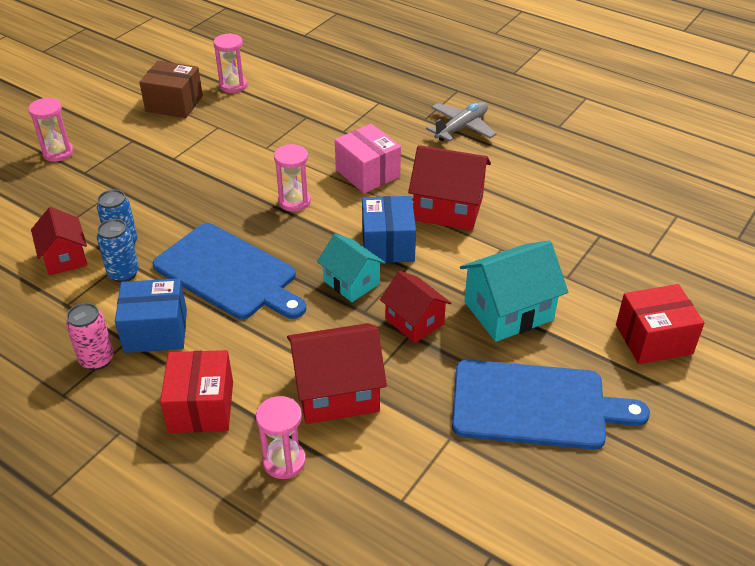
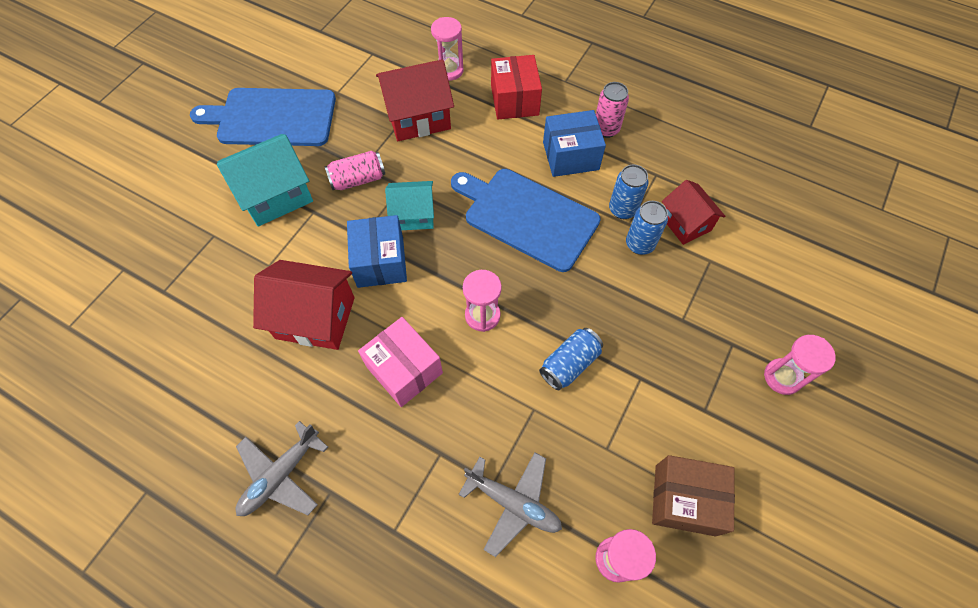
camera: 175 degrees right, 20 degrees up
turquoise house [317,234,385,302] -> turquoise house turned 45 degrees counterclockwise [385,181,434,230]
red house [380,271,451,343] -> pink can [325,151,385,190]
red box [616,284,704,364] -> none
none -> grey plane [458,452,562,557]
none -> blue can [539,328,603,390]

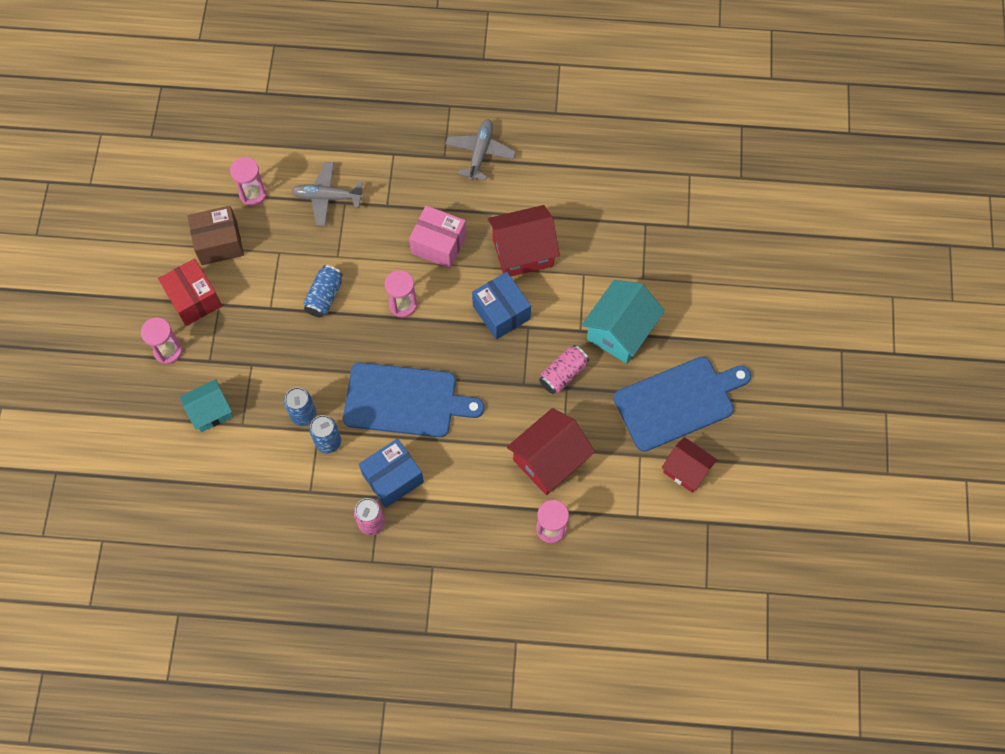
camera: 155 degrees right, 5 degrees up
turquoise house [385,181,434,230] -> turquoise house moved to [180,379,233,432]
red box [491,55,542,120] -> red box moved to [158,259,222,326]
red house [662,180,726,245] -> red house moved to [662,437,717,493]

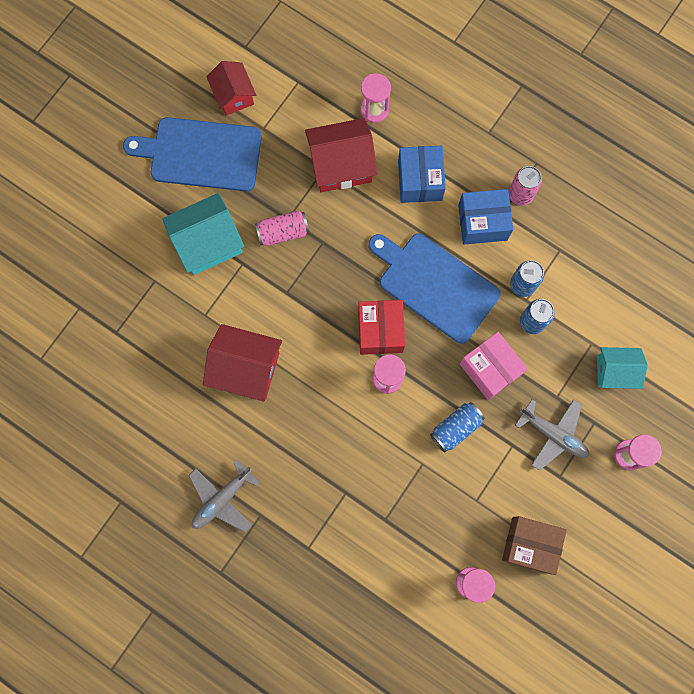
camera: 150 degrees left, 10 degrees up
red box [158,259,222,326] -> red box moved to [358,300,405,355]
grey plane [291,162,364,226] -> grey plane moved to [515,399,589,471]
pink box [409,205,466,269] -> pink box moved to [460,332,528,400]
blue box [472,272,531,339] -> blue box moved to [398,146,446,203]

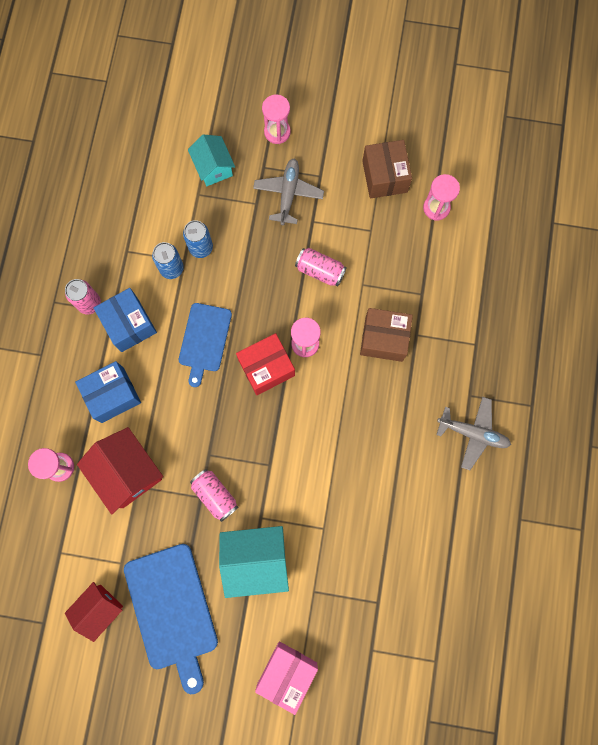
camera: 115 degrees left, 0 degrees up
turquoise house [162,193,244,275] -> turquoise house turned 45 degrees counterclockwise [219,526,289,598]
red house [203,324,282,402] -> none
blue cutting board [368,234,501,344] -> blue cutting board [179,303,232,387], size x0.64
blue can [430,402,485,452] -> pink can [295,248,347,287]
pink box [460,332,528,400] -> pink box moved to [255,641,318,715]
none -> brown box [360,308,413,362]

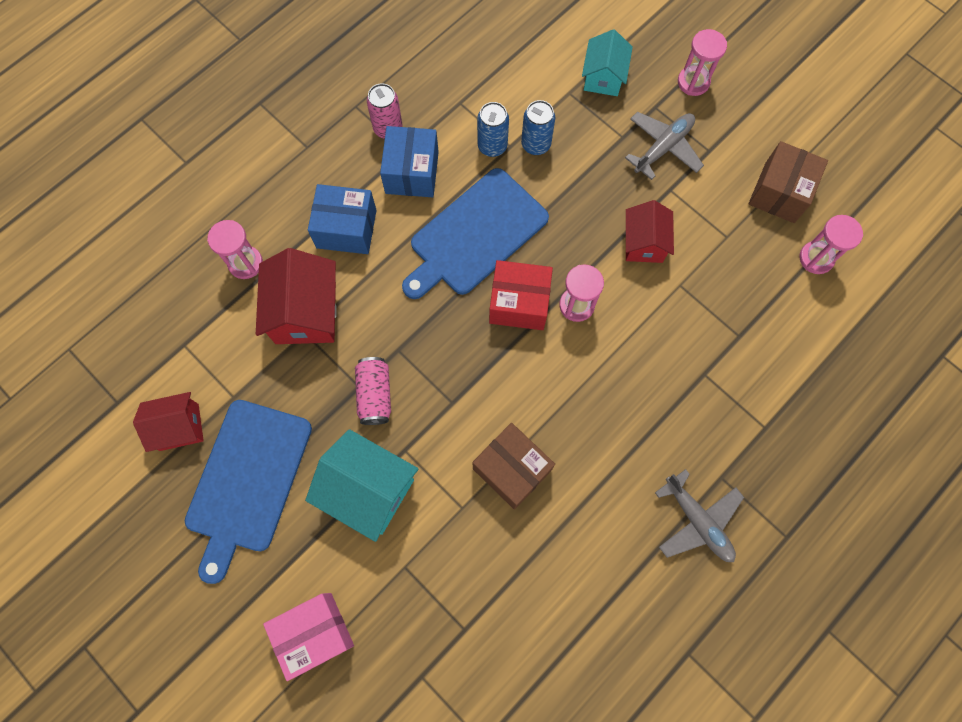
camera: 35 degrees right, 5 degrees down
blue cutting board [179,303,232,387] -> blue cutting board [402,168,549,299], size x1.57
pink can [295,248,347,287] -> red house [626,200,674,263]
brown box [360,308,413,362] -> brown box moved to [472,423,555,509]

